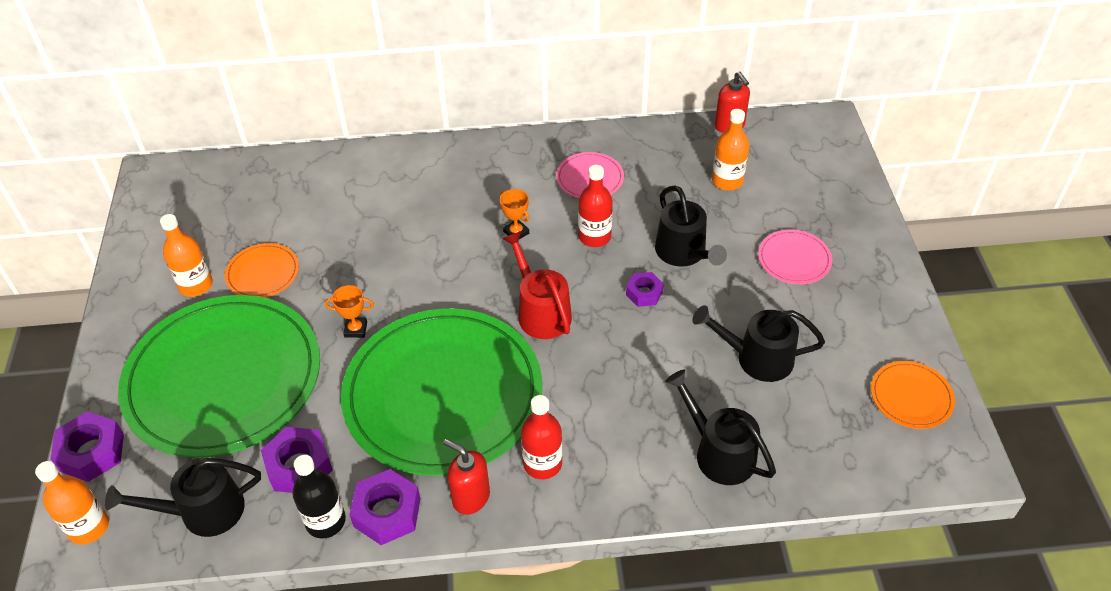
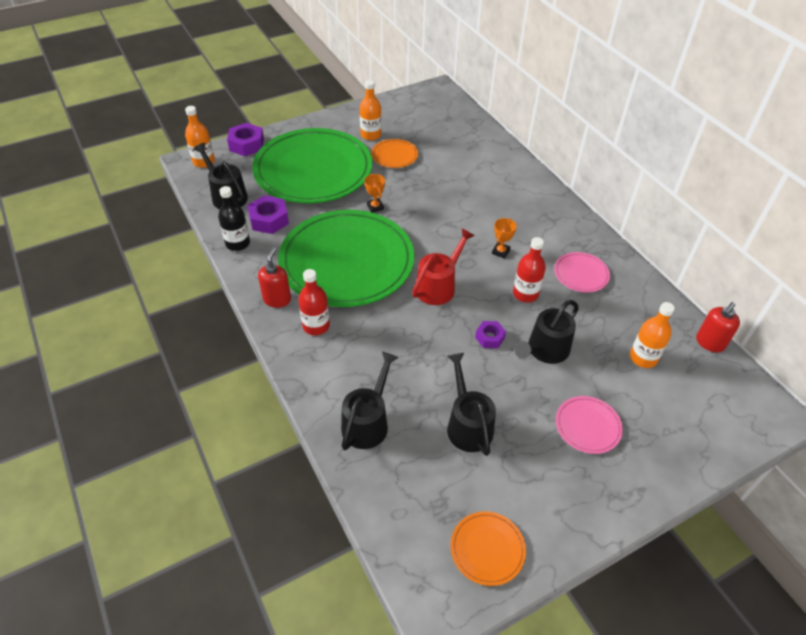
camera: 65 degrees right, 0 degrees up
purple nut [349,469,421,545] -> none

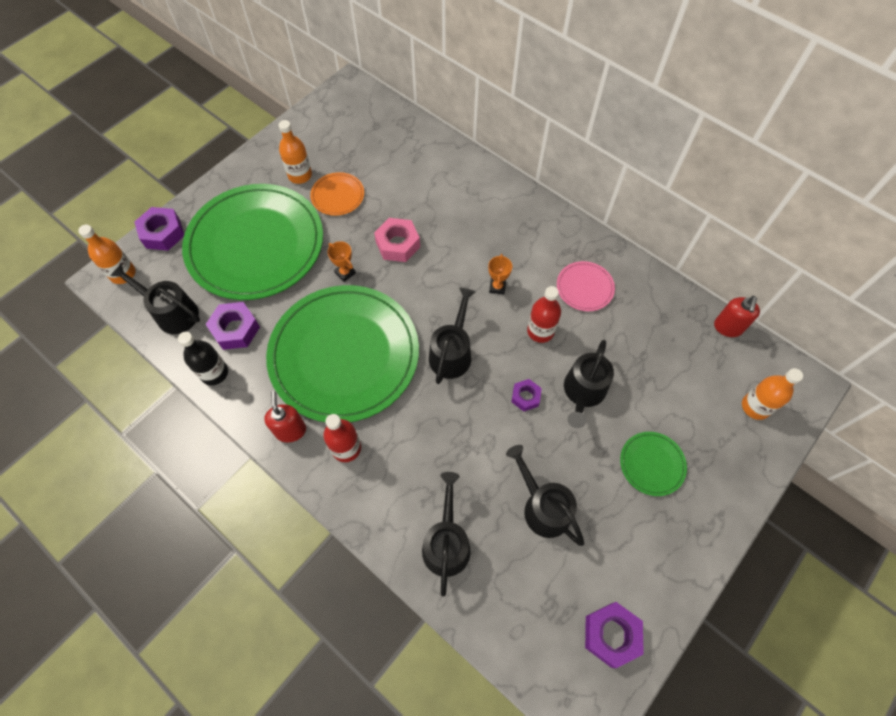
camera: 20 degrees left, 15 degrees up
red watering can [412,229,475,305] -> black watering can [429,288,475,384]
orange plate [451,511,526,586] -> purple nut [585,602,644,668]
pink plate [556,396,623,454] -> green plate [620,432,687,496]
orange bottle [630,302,675,368] -> orange bottle moved to [742,368,803,420]
none -> pink nut [374,218,420,262]

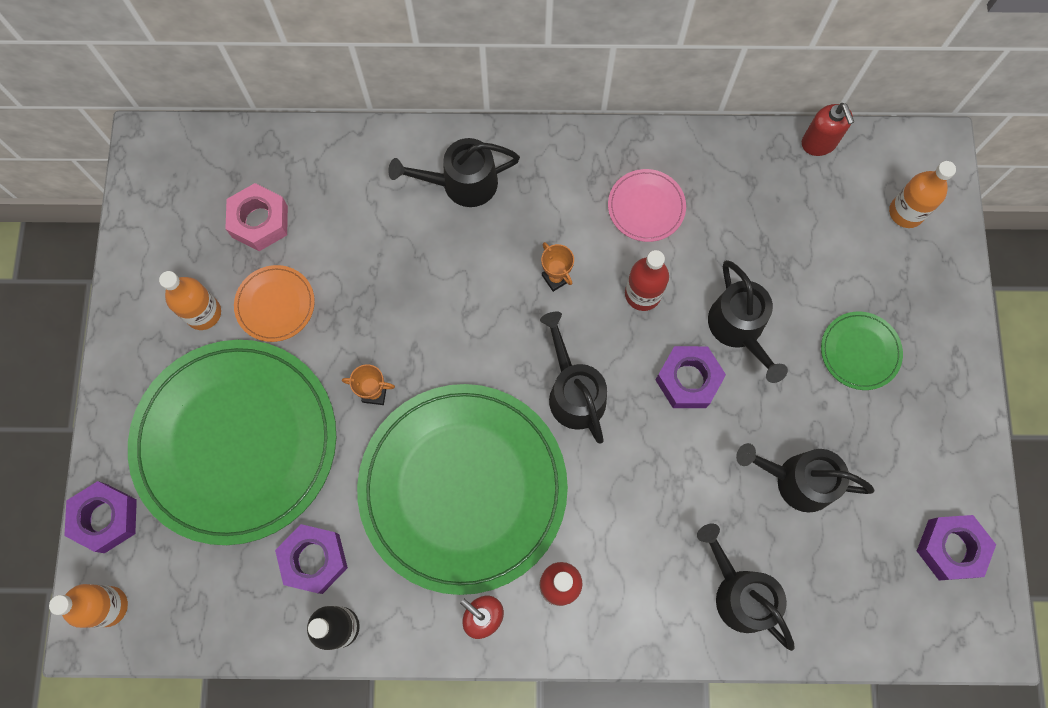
camera: 40 degrees left, 10 degrees up
black watering can [110,264,200,334] -> black watering can moved to [388,138,520,207]
pink nut [374,218,420,262] -> pink nut moved to [225,183,288,251]
purple nut [511,379,542,411] -> purple nut [656,346,726,408], size x1.63

